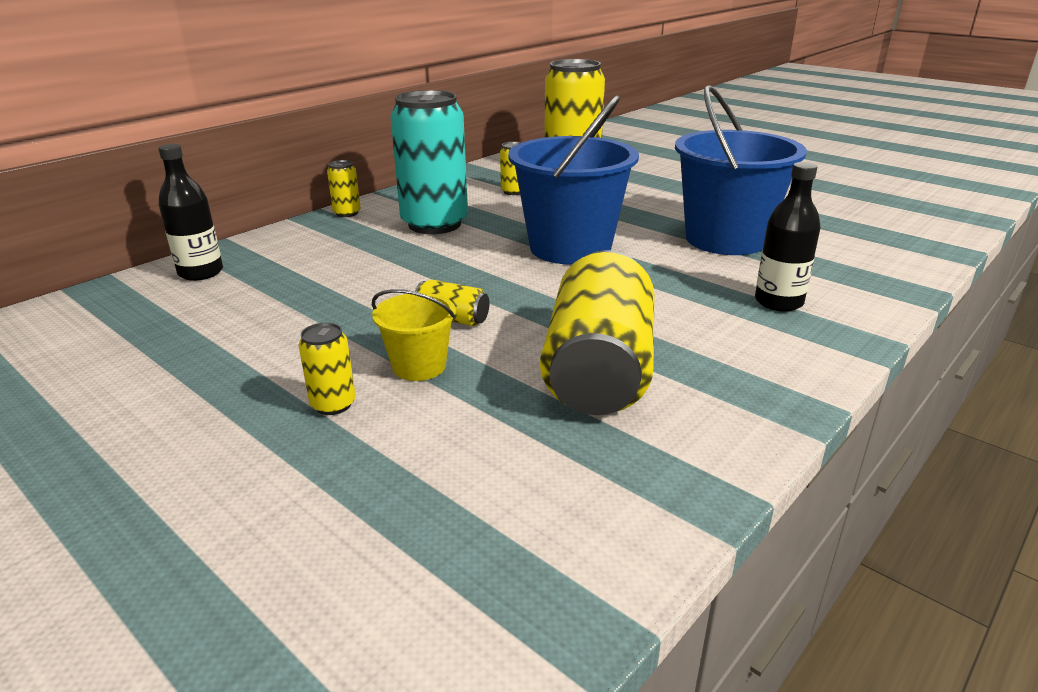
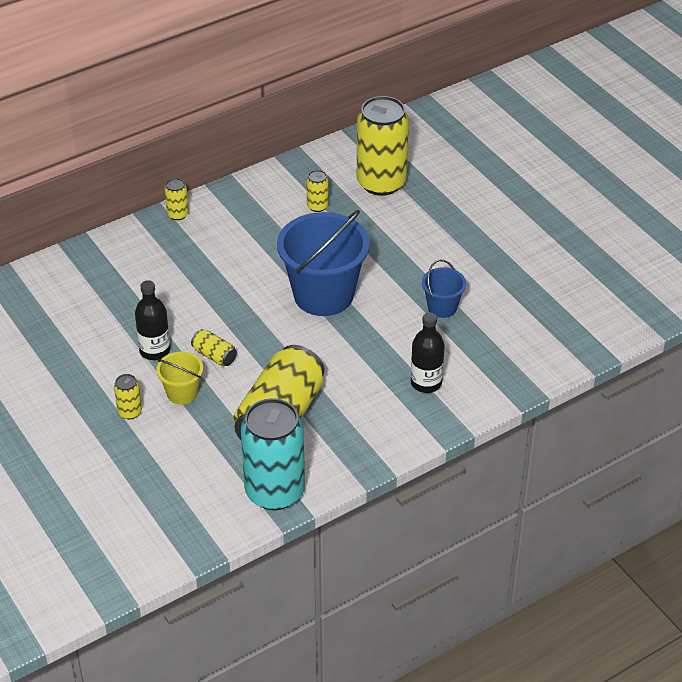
camera: 15 degrees right, 15 degrees up
black bottle [158,144,223,281] -> black bottle moved to [135,280,171,360]
turquoise can [390,90,468,234] -> turquoise can moved to [241,398,305,510]
blue bucket [675,85,807,255] -> blue bucket [422,259,466,318], size x0.48

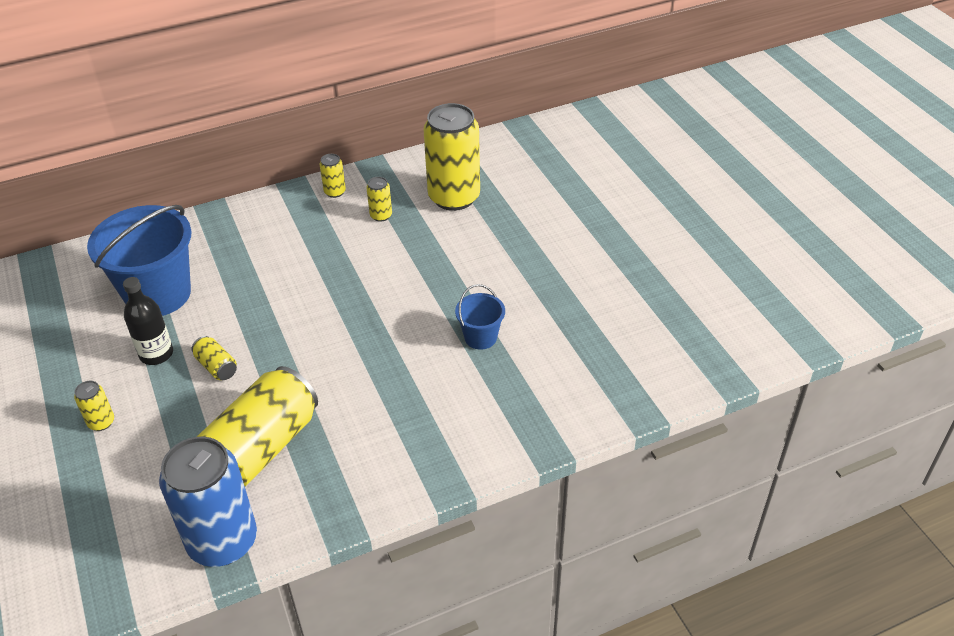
camera: 10 degrees right, 0 degrees up
yellow bucket [156,352,203,405] -> none
yellow can [165,178,189,220] -> yellow can moved to [320,154,346,198]
turquoise can [241,398,305,510] -> blue can [159,437,257,567]
blue bucket [277,210,370,316] -> blue bucket moved to [87,205,192,316]
black bottle [411,313,445,393] -> none

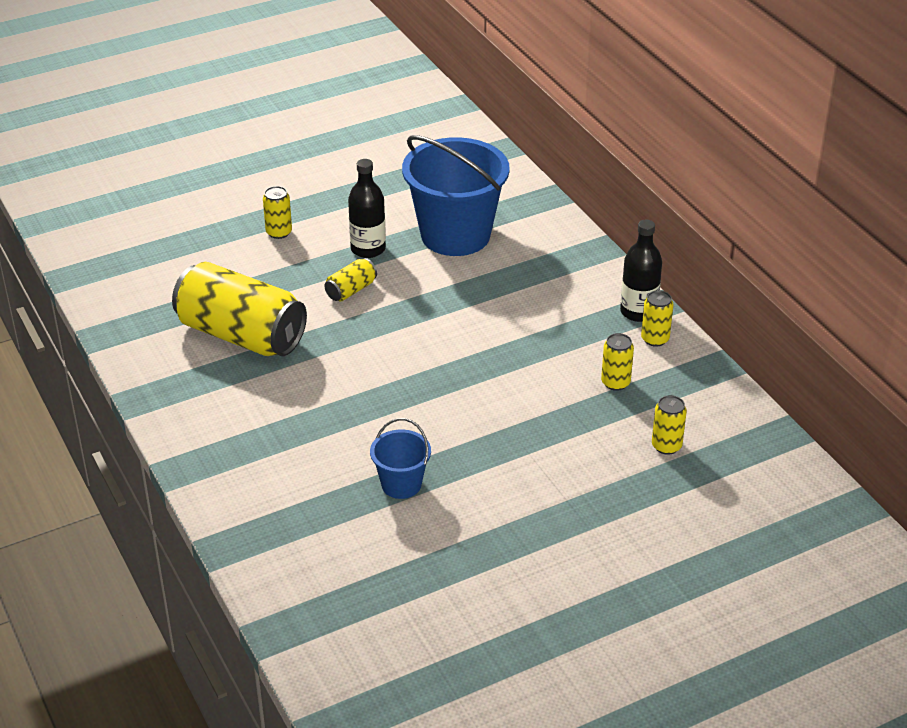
camera: 85 degrees right, 5 degrees down
blue can [159,437,257,567] -> none
yellow can [423,103,480,211] -> yellow can [652,395,687,455], size x0.43
none -> black bottle [620,220,662,322]

